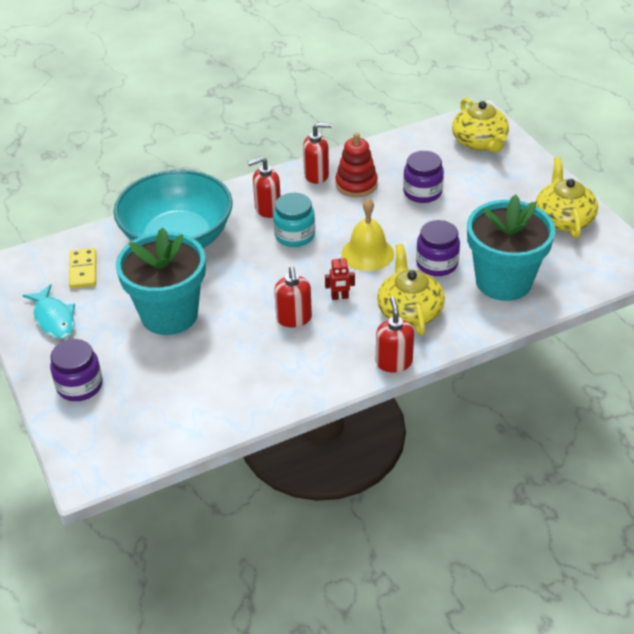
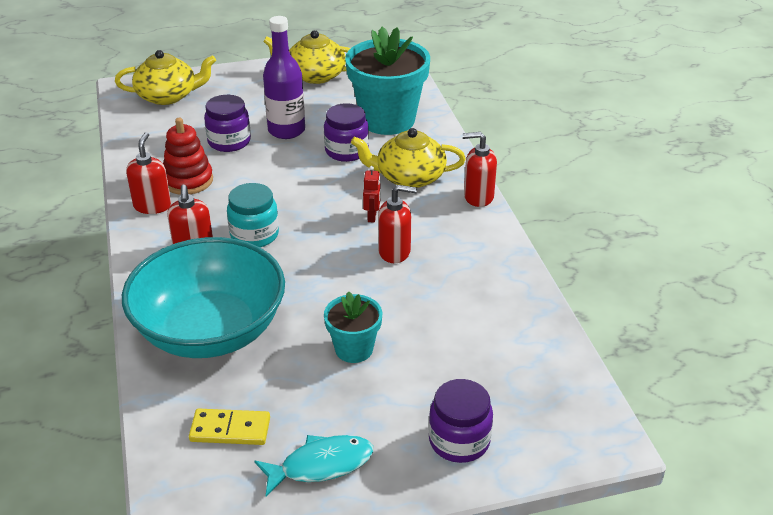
camera: 80 degrees left, 5 degrees down
turquoise flower pot [116,227,206,335] -> turquoise flower pot [324,291,382,363], size x0.52
yellow bell [342,198,394,271] -> none
none -> purple bottle [263,16,305,139]

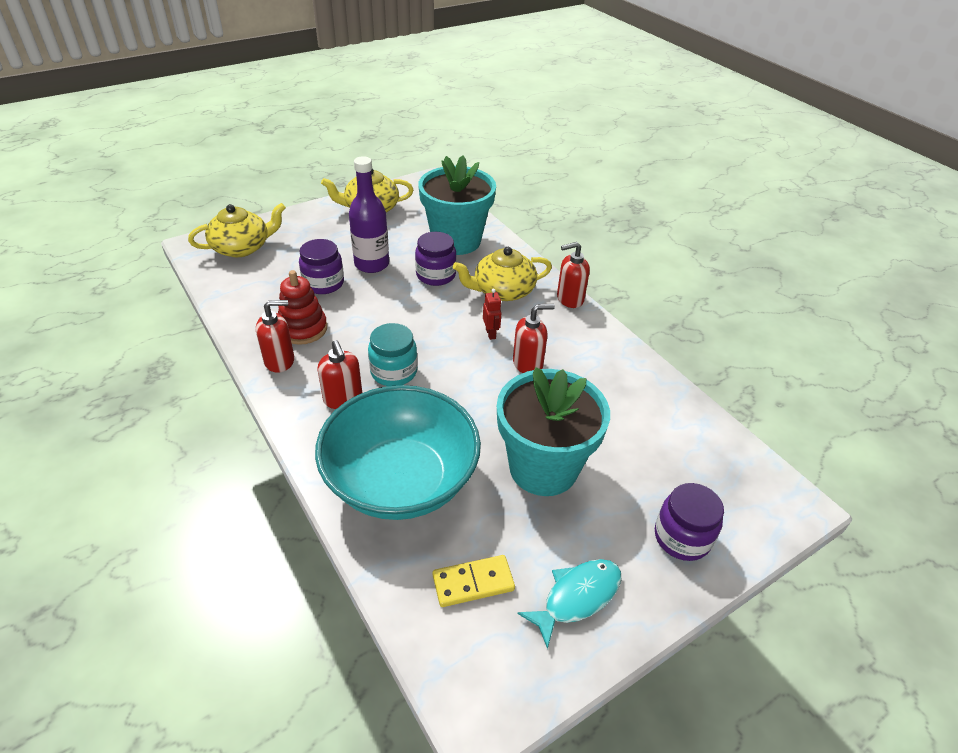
camera: 20 degrees left, 5 degrees up
red soap dispenser [126,132,171,214] -> red soap dispenser turned 90 degrees clockwise [256,300,294,373]
turquoise flower pot [324,291,382,363] -> turquoise flower pot [497,367,610,496], size x1.92

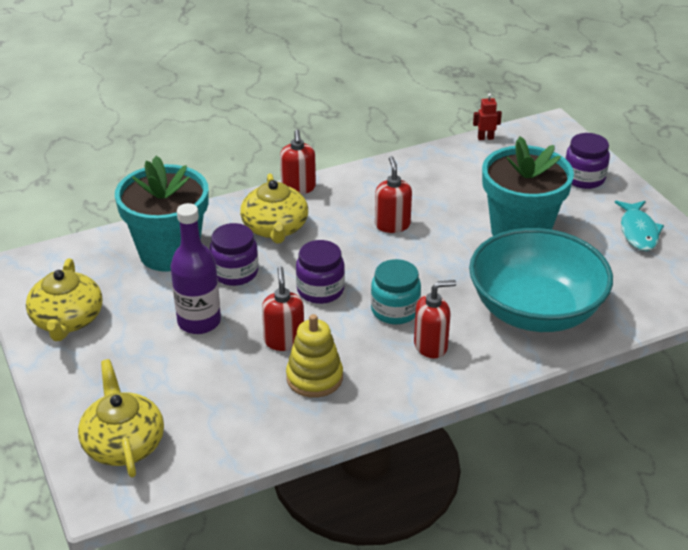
camera: 80 degrees left, 5 degrees down
red soap dispenser [256,300,294,373] -> red soap dispenser moved to [262,266,304,351]
red stacking toy [278,270,327,345] -> yellow stacking toy [286,314,343,398]
purple jar [299,239,344,294] -> purple jar moved to [296,240,345,304]
yellow domino [433,555,515,607] -> none
red robot [483,289,501,340] -> red robot moved to [473,93,502,140]
turquoise fish [517,559,621,649] -> turquoise fish turned 150 degrees counterclockwise [615,201,664,251]

